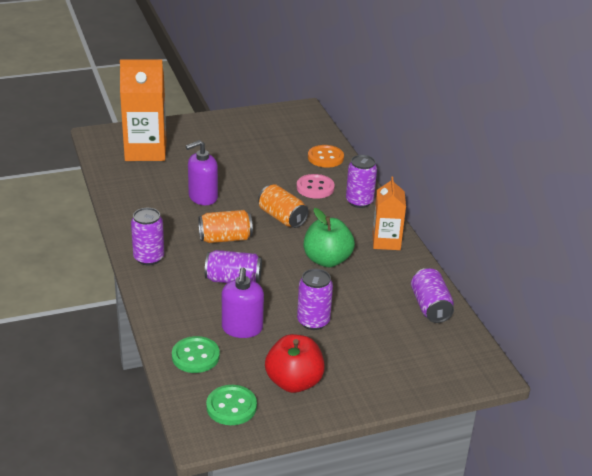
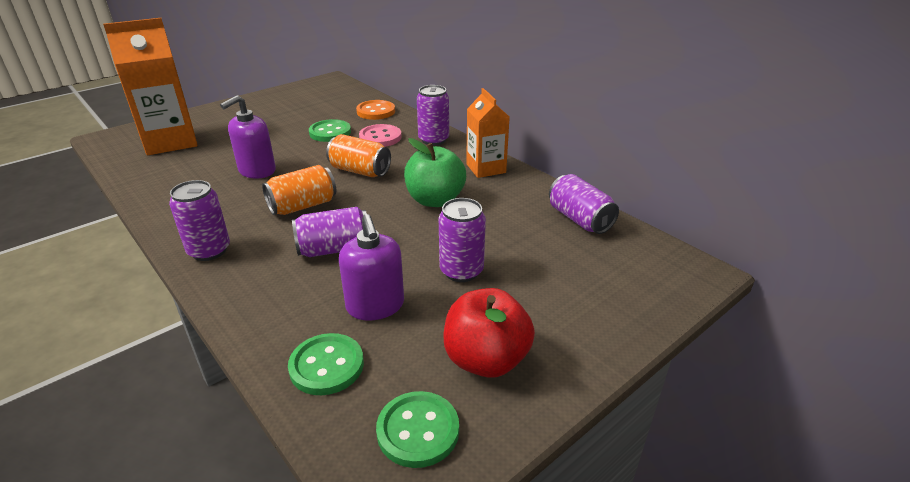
camera: 20 degrees left, 0 degrees up
none -> green button [309,119,351,142]

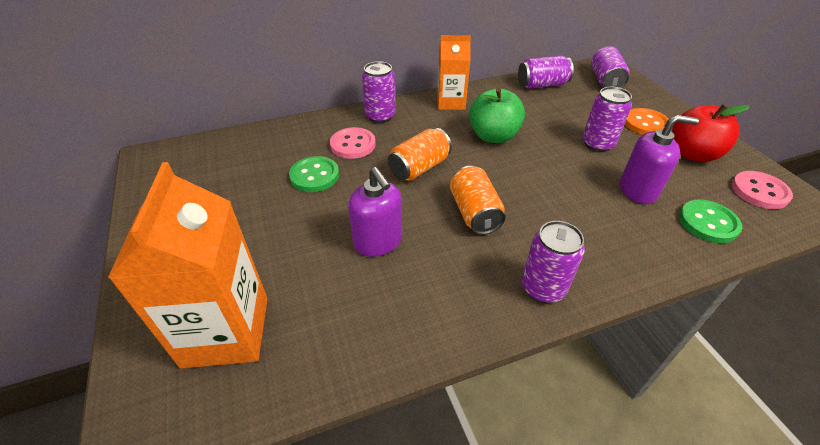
camera: 70 degrees left, 10 degrees up
purple can [292,207,367,257] -> purple can moved to [591,46,630,88]
orange button [356,100,395,120] -> orange button moved to [625,108,669,135]
green button [376,391,459,468] -> pink button [732,171,793,209]

